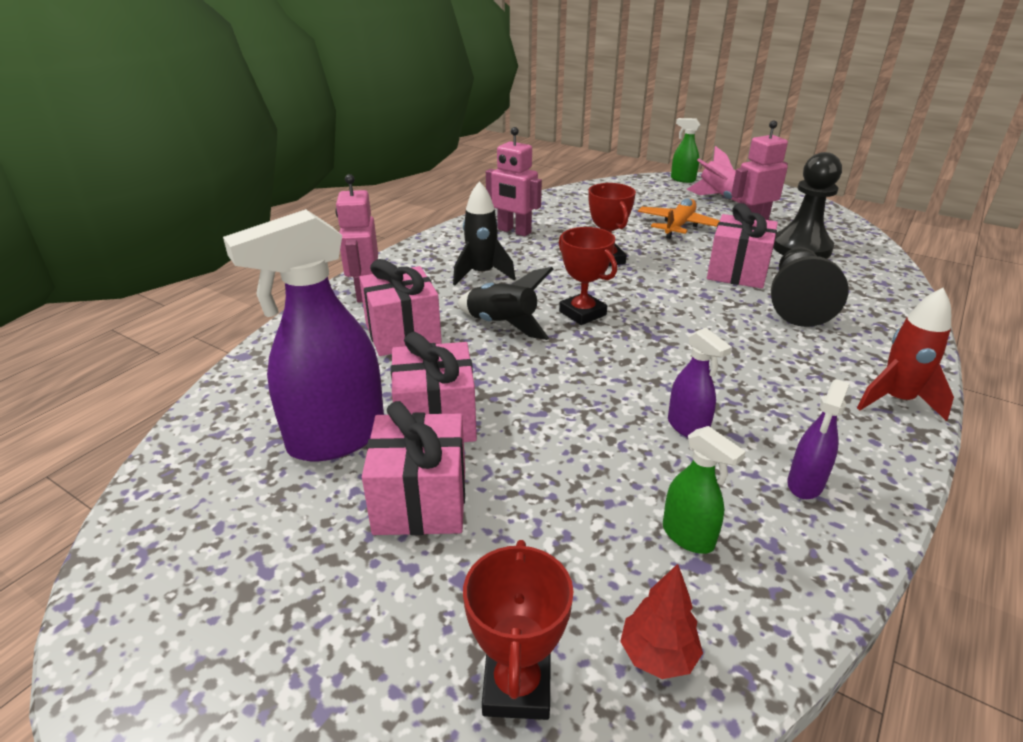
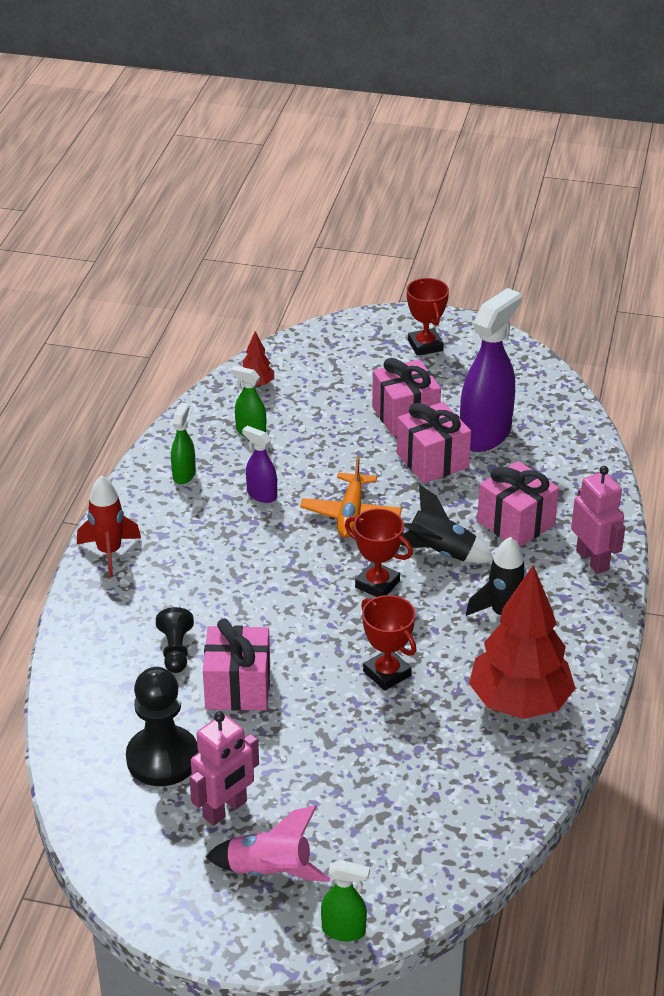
camera: 160 degrees right, 5 degrees up
red trophy [463,540,574,720] -> red trophy moved to [407,278,449,356]
pink robot [486,127,542,236] -> red tree [469,565,576,719]
orange plane [638,198,720,239] -> orange plane moved to [300,456,402,538]
black pawn [771,247,849,327] -> black pawn [156,607,194,673], size x0.56
purple spray bottle [787,379,850,499] -> green spray bottle [171,403,196,484]

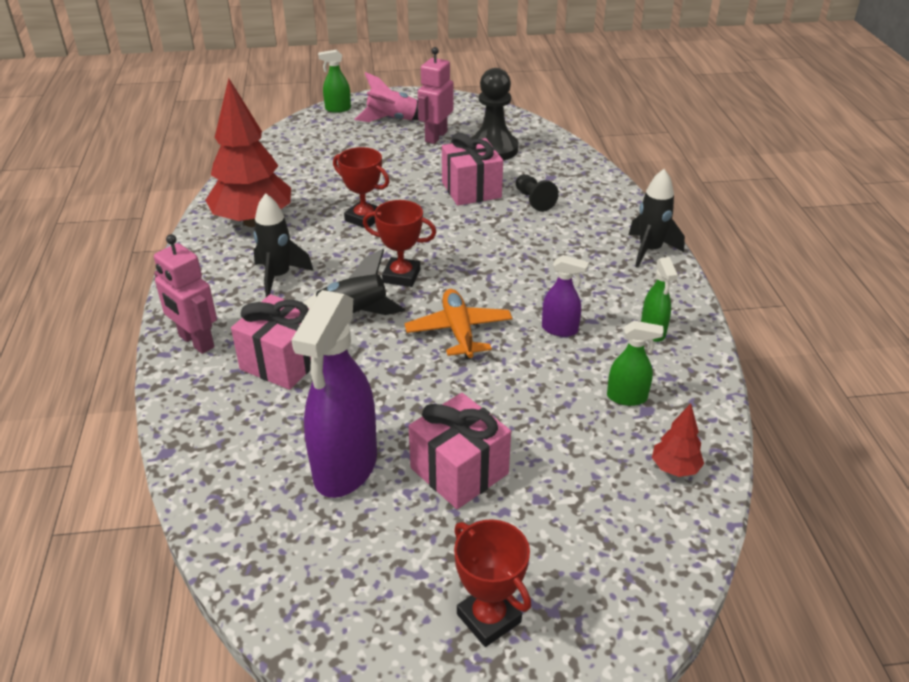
camera: 160 degrees right, 0 degrees up
red rocket [77,475,141,577] -> black rocket [629,169,685,268]
pink gift [397,402,471,483] -> none

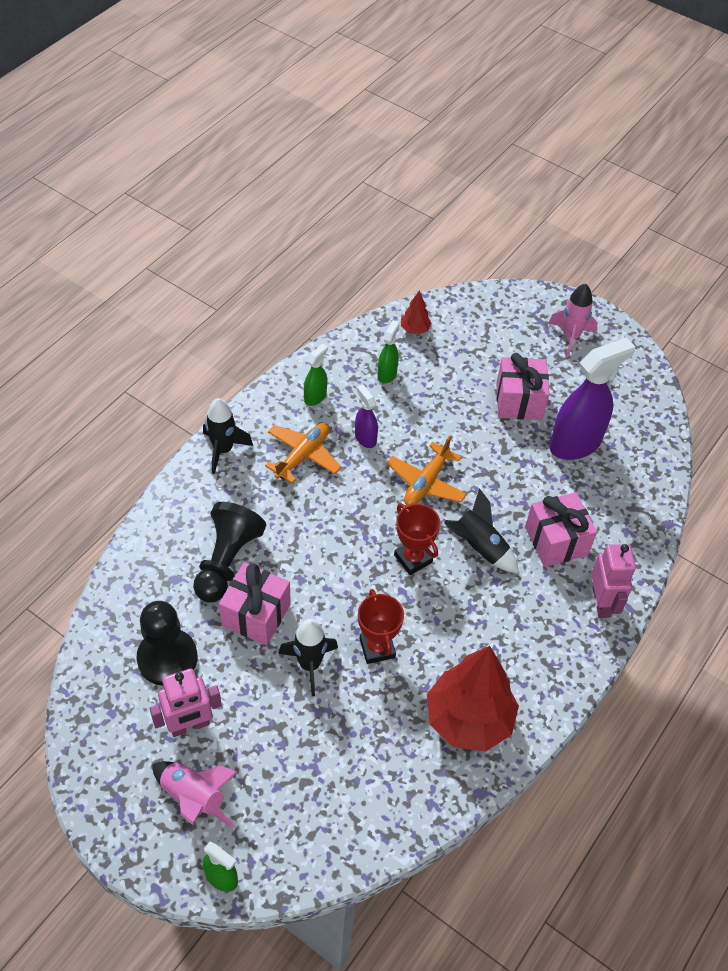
camera: 140 degrees left, 15 degrees up
black rocket [254,193,314,297] -> black rocket moved to [279,619,338,696]
red trophy [454,519,531,647] -> pink rocket [548,283,598,358]
black pawn [516,174,559,212] -> black pawn [193,502,266,603], size x1.78
green spray bottle [607,321,664,406] -> green spray bottle turned 60 degrees clockwise [378,320,400,384]
none -> orange plane [265,423,342,483]

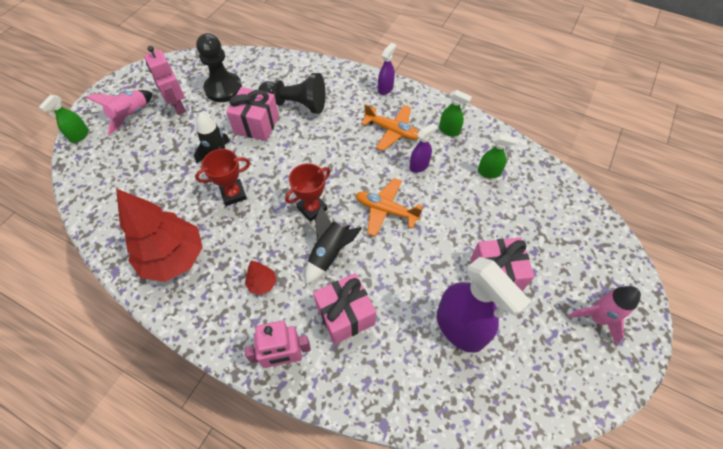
camera: 85 degrees right, 5 degrees up
black rocket [203,398,253,474] -> purple spray bottle [378,43,396,95]
red tree [401,290,432,335] -> red tree moved to [245,260,276,295]

